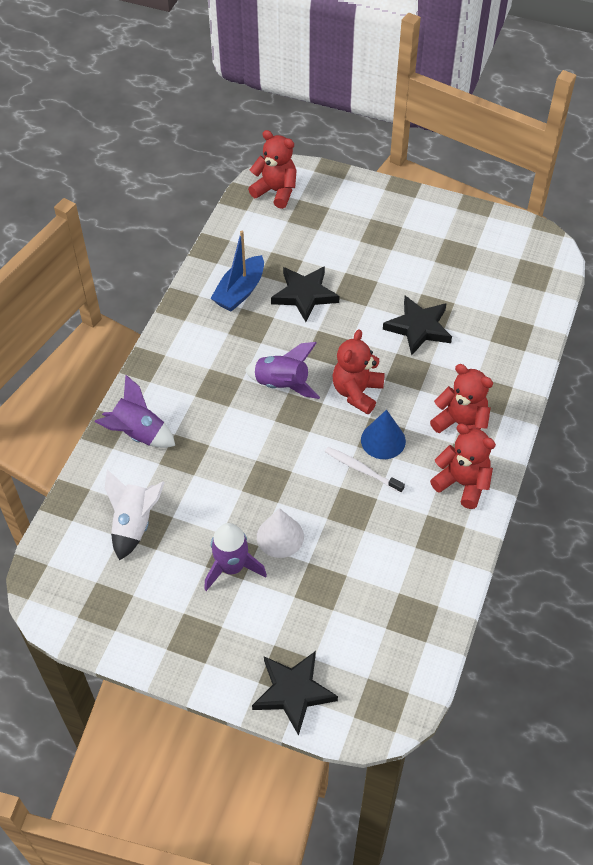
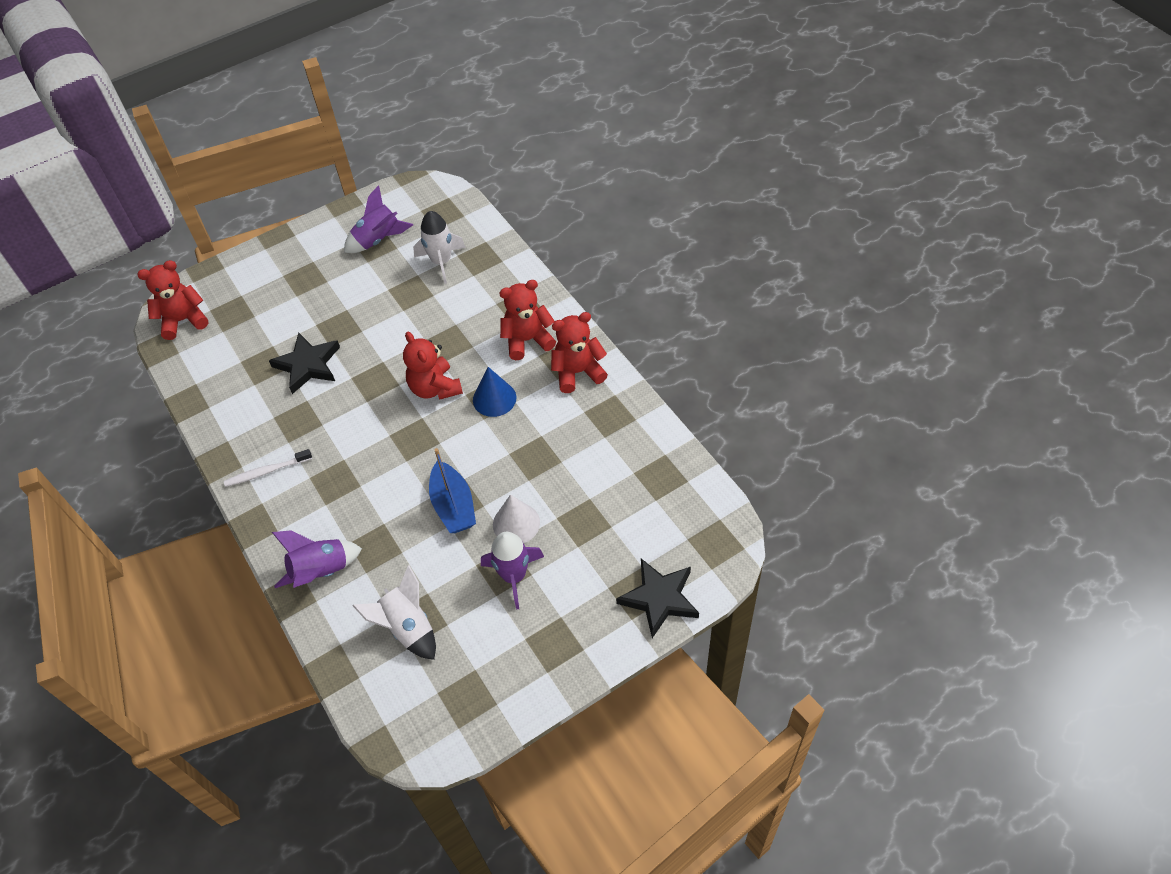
camera: 50 degrees left, 0 degrees up
blue boat [211,231,264,312] -> blue boat moved to [429,448,476,533]
purple rocket [245,342,320,399] -> purple rocket moved to [344,185,413,253]
white toothbrush [325,447,405,493] -> white toothbrush moved to [224,449,312,487]
black star [383,296,452,356] -> none
none -> white rocket [413,211,466,284]

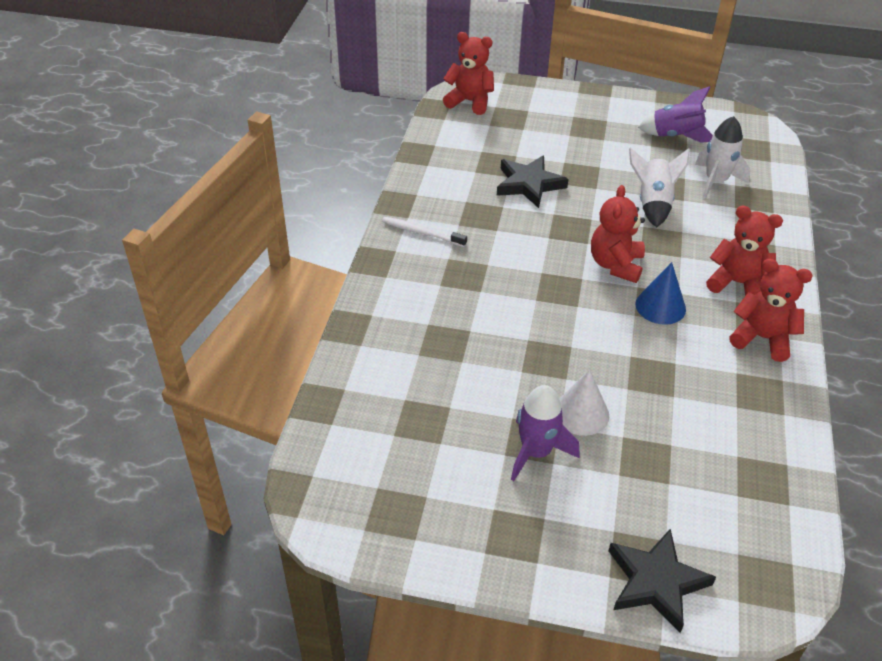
camera: 40 degrees right, 10 degrees down
purple rocket [272,530,362,588] -> none
white rocket [352,565,436,660] -> white rocket moved to [629,147,690,227]
blue boat [429,448,476,533] -> none

